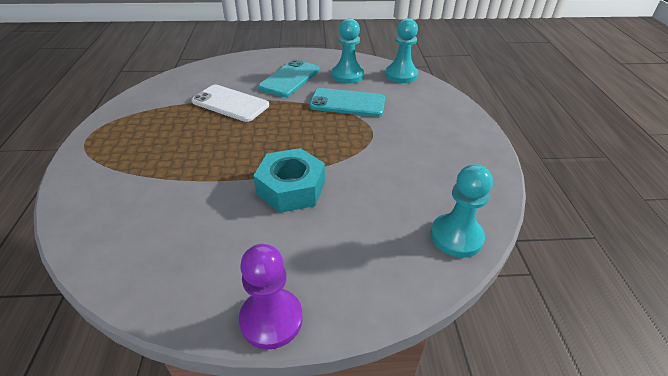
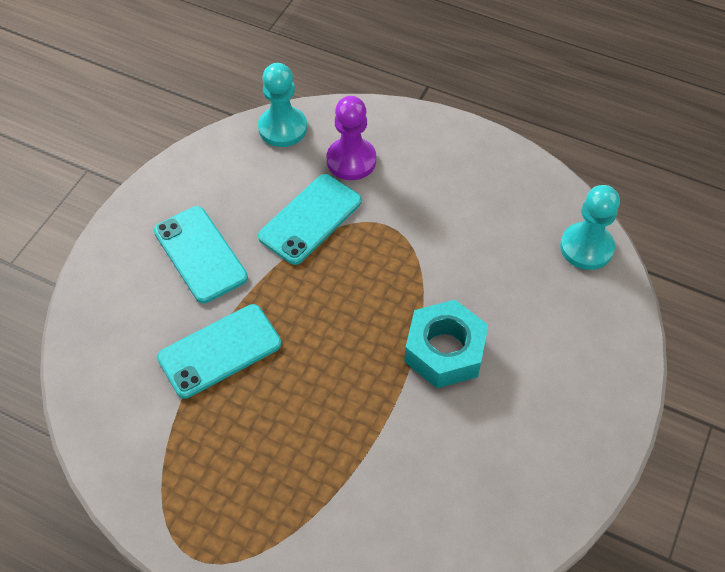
camera: 60 degrees left, 15 degrees up
white phone [192,85,269,122] -> turquoise phone [157,304,281,398]
purple pawn [239,244,303,349] -> purple pawn moved to [327,96,376,180]
turquoise pawn [332,18,364,84] -> none

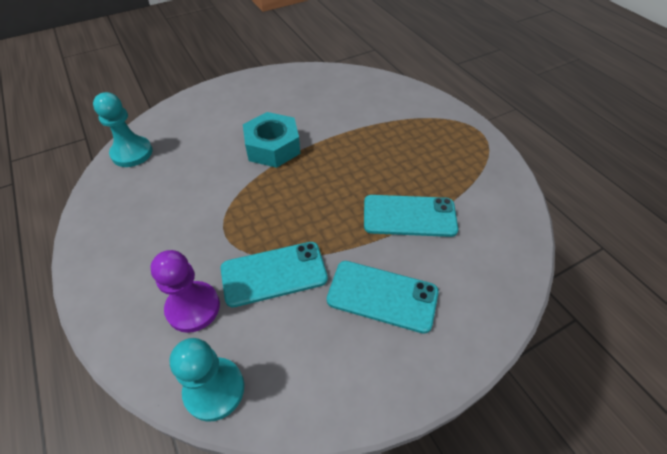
camera: 145 degrees left, 5 degrees down
turquoise phone [154,206,248,303] -> turquoise phone turned 75 degrees counterclockwise [327,261,439,334]

